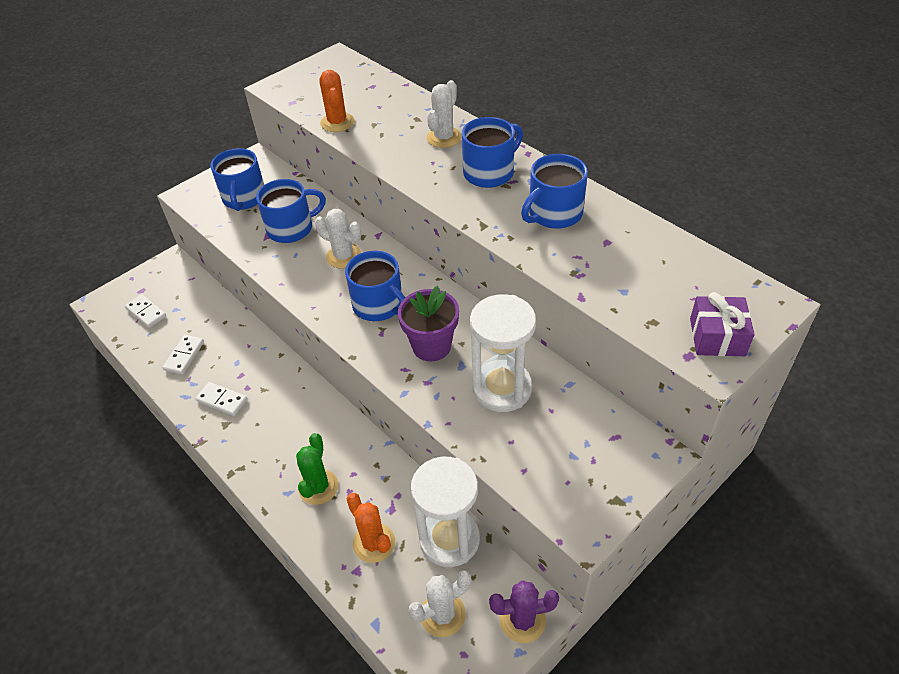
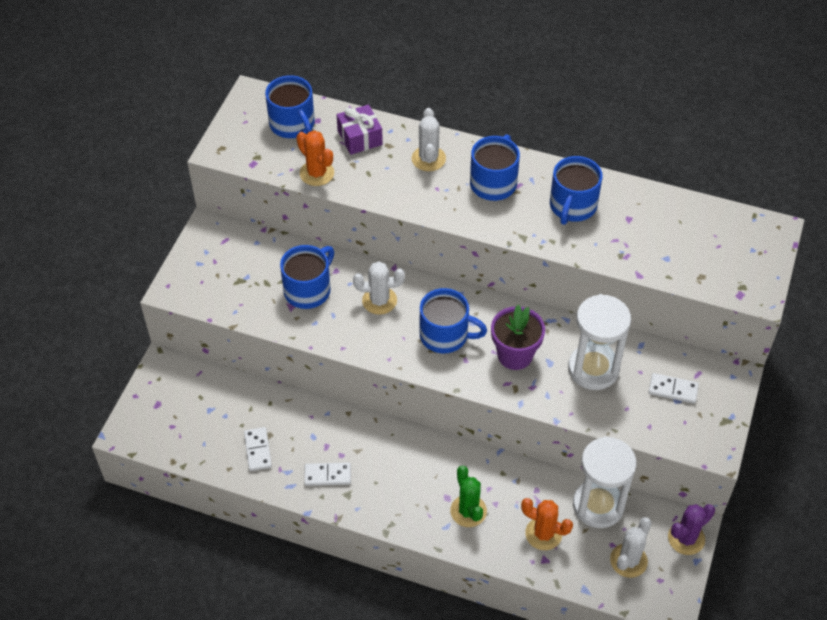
camera: 30 degrees left, 5 degrees up
white domino [125,294,166,328] -> white domino moved to [649,373,699,404]
blue mug [211,148,264,211] -> blue mug moved to [265,75,315,138]
purple gift [690,292,755,356] -> purple gift moved to [337,104,383,155]

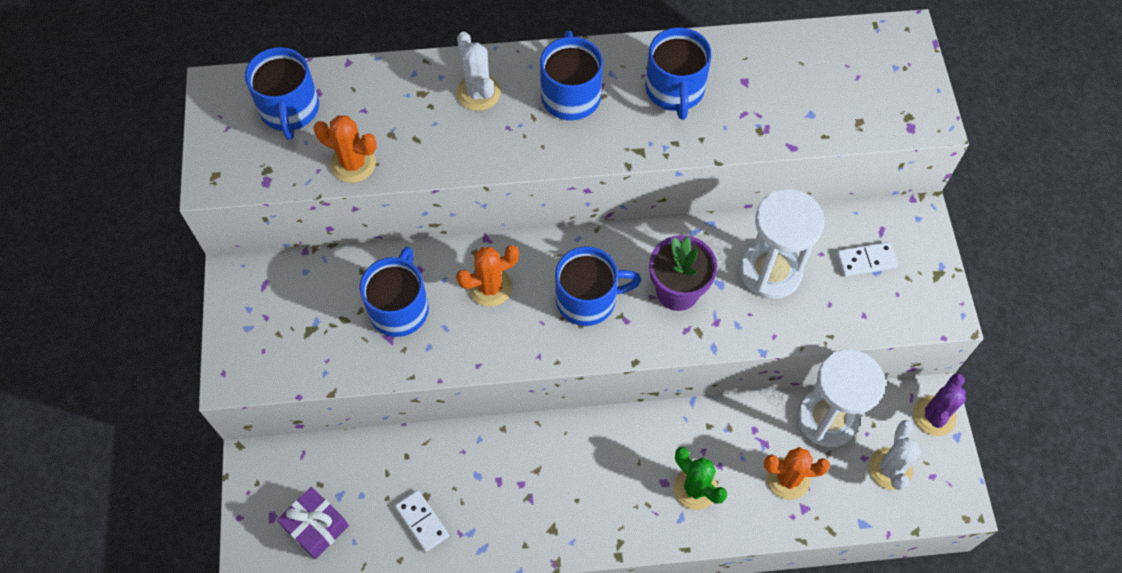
camera: 25 degrees left, 10 degrees up
blue mug [265,75,315,138] -> blue mug turned 45 degrees clockwise [245,47,319,140]
white domino [304,462,351,486] -> none
purple gift [337,104,383,155] -> purple gift moved to [277,487,349,559]
white cactus [353,262,405,315] -> orange cactus [456,245,519,307]

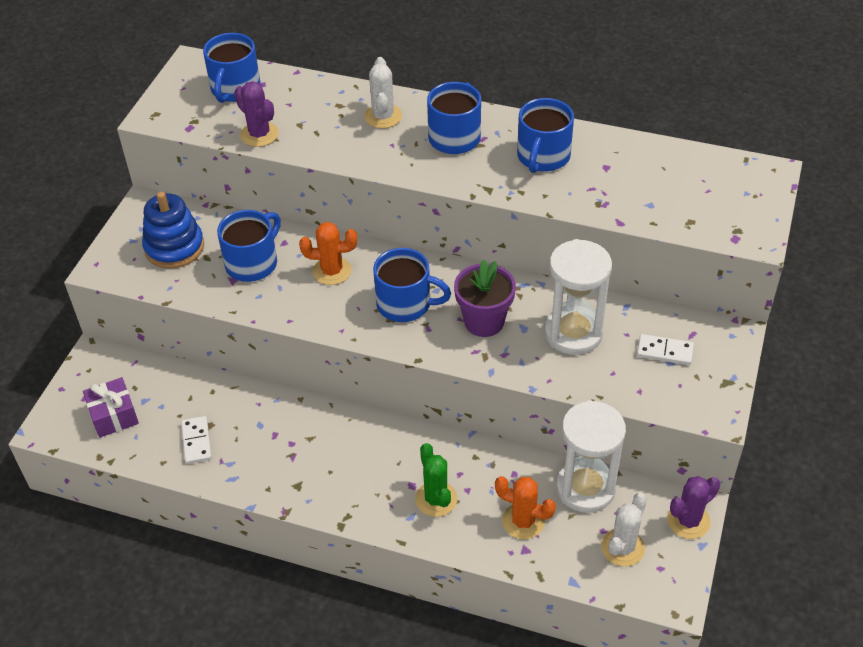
camera: 25 degrees right, 15 degrees down
orange cactus [314,115,377,183] -> purple cactus [234,81,279,147]
none -> blue stacking toy [142,192,204,269]

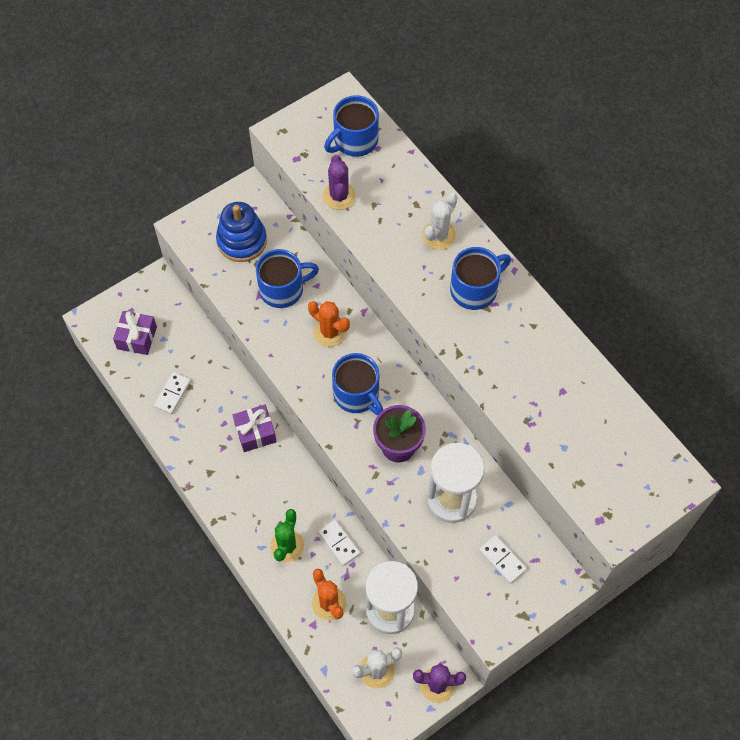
camera: 35 degrees right, 15 degrees up
blue mug [517,98,574,173] -> none
none -> purple gift [233,405,277,452]
none -> white domino [318,520,360,566]

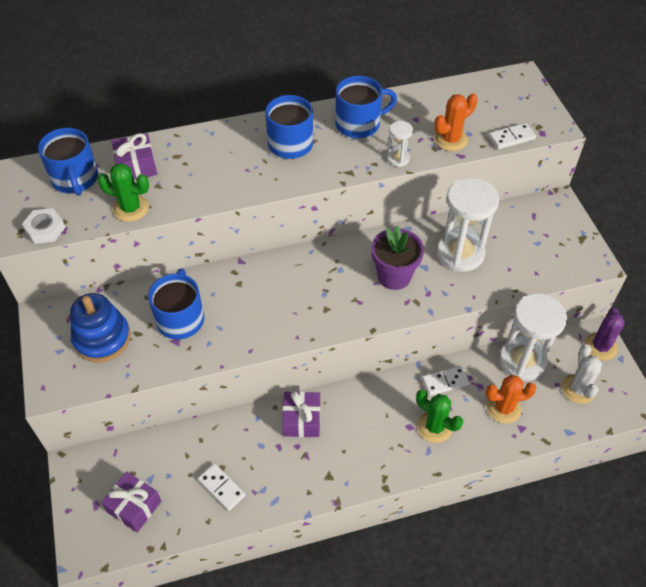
camera: 70 degrees left, 10 degrees down
orange cactus [308,301,350,347] -> orange cactus moved to [434,93,478,151]
purple cactus [323,155,356,210] -> green cactus [97,163,149,222]
blue mug [332,353,383,415] -> blue mug moved to [335,76,397,138]
white cactus [422,193,457,250] -> none
white domino [479,535,527,584] -> white domino moved to [488,123,536,149]
none -> white nut [22,208,66,244]
none -> purple gift [111,133,157,180]
none -> white hourglass [387,121,413,167]

